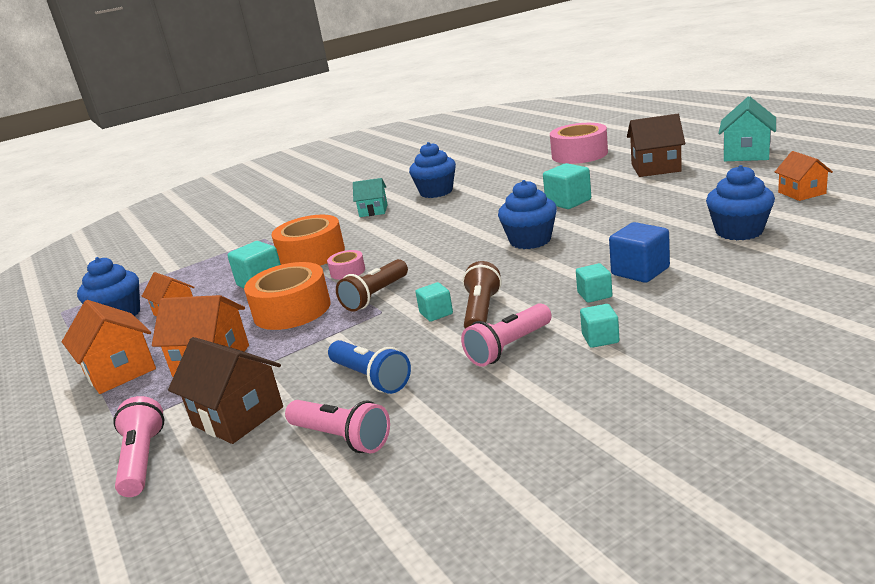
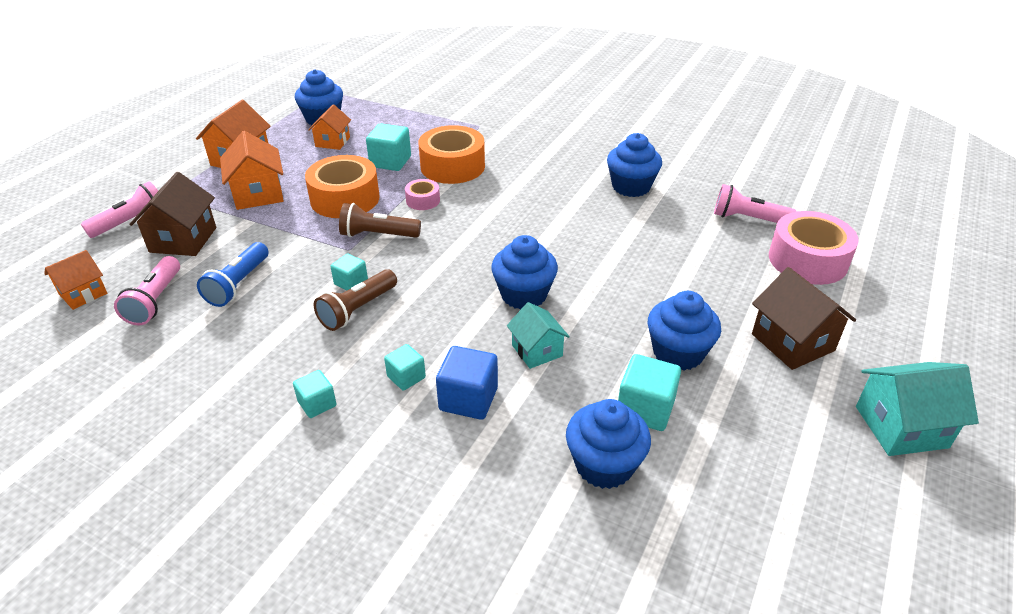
camera: 55 degrees right, 15 degrees up
turquoise house [353,178,388,217] -> turquoise house moved to [507,302,570,369]
pink flashlight [461,303,552,367] -> pink flashlight moved to [714,184,797,223]
brown flashlight [463,261,502,328] -> brown flashlight turned 150 degrees clockwise [314,269,397,331]
turquoise cube [543,163,591,209] -> turquoise cube moved to [618,354,681,431]
orange house [775,151,833,201] -> orange house moved to [44,250,107,310]
none -> blue cupcake [648,291,721,371]

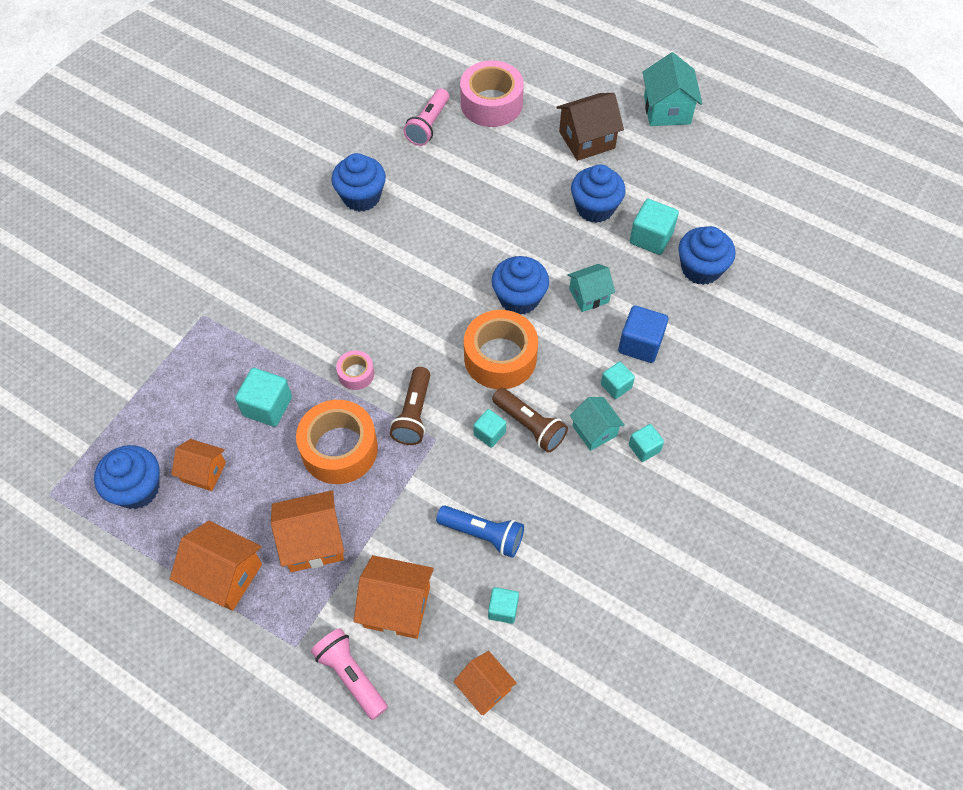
camera: 85 degrees left, 20 degrees up
pink flashlight [114,256,180,325] -> turquoise cube [488,587,519,624]
brown house [129,172,216,256] -> orange house [354,555,434,639]
orange tape [418,125,485,184] -> orange tape moved to [464,310,538,389]
none -> turquoise house [570,397,625,451]

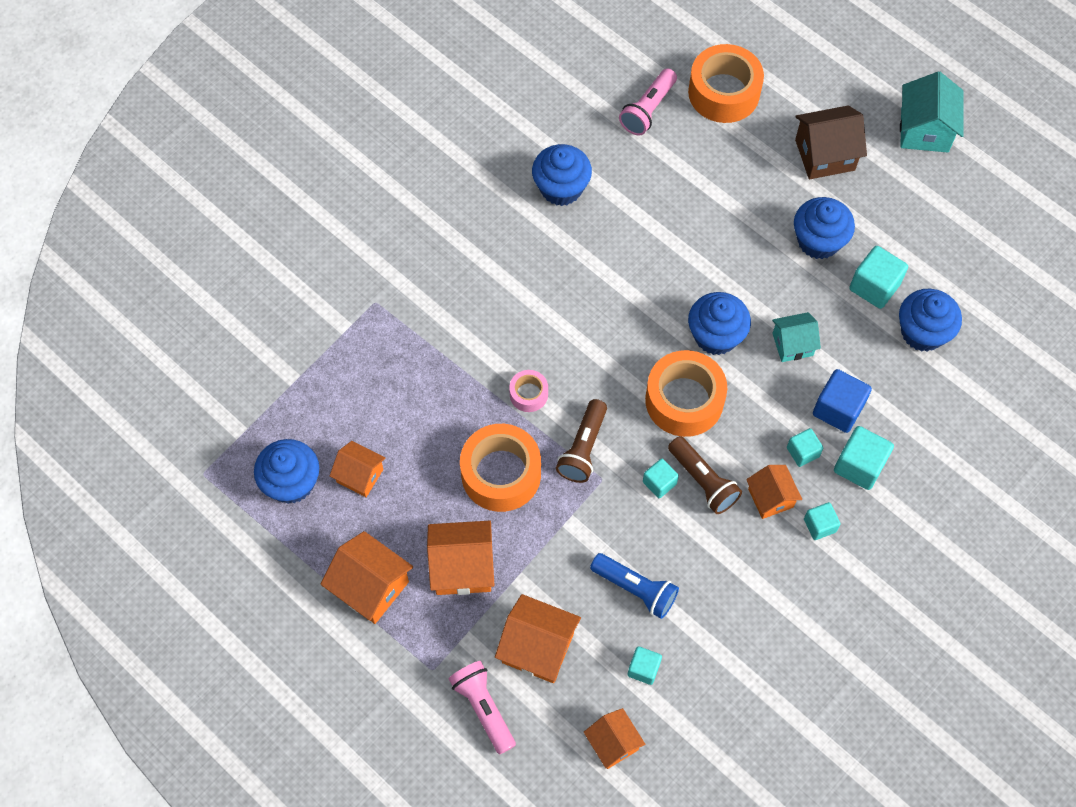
camera: 10 degrees right, 5 degrees up
turquoise cube [235,368,292,427] -> turquoise cube moved to [834,426,894,490]
pink tape [460,60,524,127] -> orange tape [688,44,764,123]
turquoise house [570,397,625,451] -> orange house [746,465,802,519]

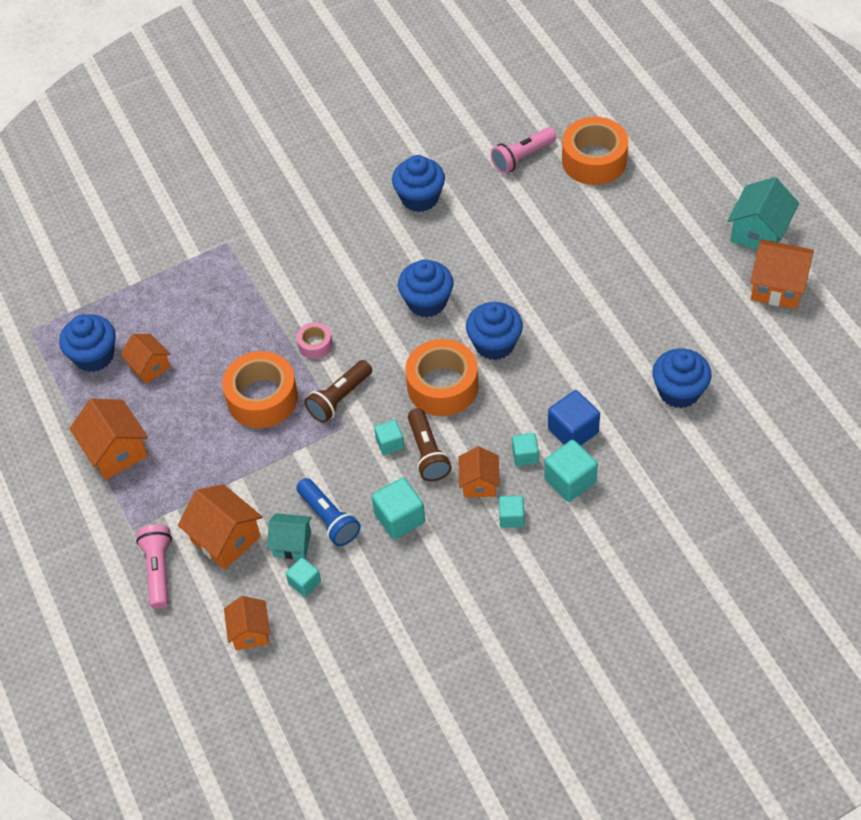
camera: 25 degrees right, 10 degrees down
orange house [427,521,495,595] -> orange house moved to [750,239,814,309]
turquoise house [772,312,821,362] -> turquoise house moved to [267,513,312,559]
blue cupcake [794,197,855,259] -> blue cupcake moved to [398,259,454,317]
brown house [795,105,867,179] -> none
turquoise cube [849,246,908,309] -> turquoise cube moved to [372,477,425,540]

